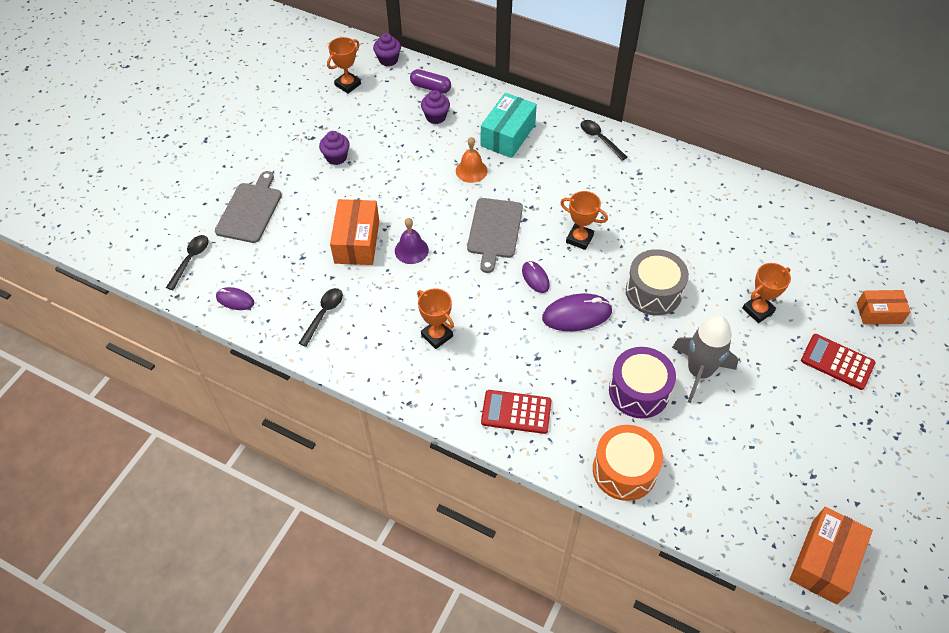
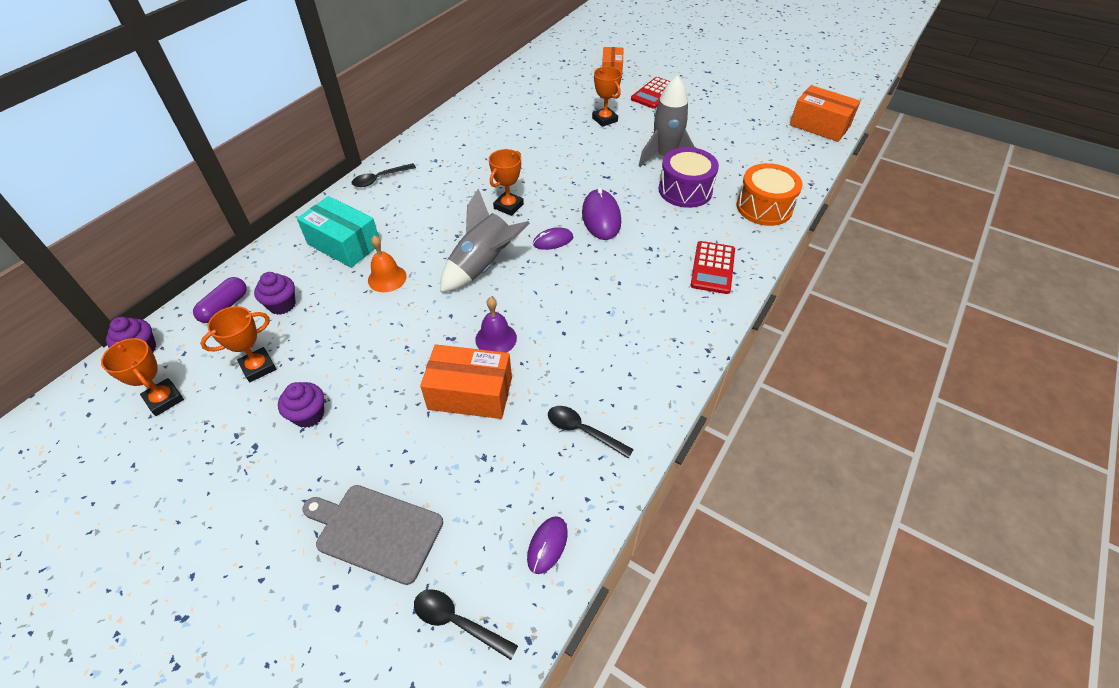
camera: 85 degrees left, 5 degrees down
orange trophy [417,288,454,349] -> orange trophy moved to [200,306,276,382]
grey cutting board [467,198,523,273] -> grey rocket [440,188,530,292]
grey drum [626,249,689,316] -> none

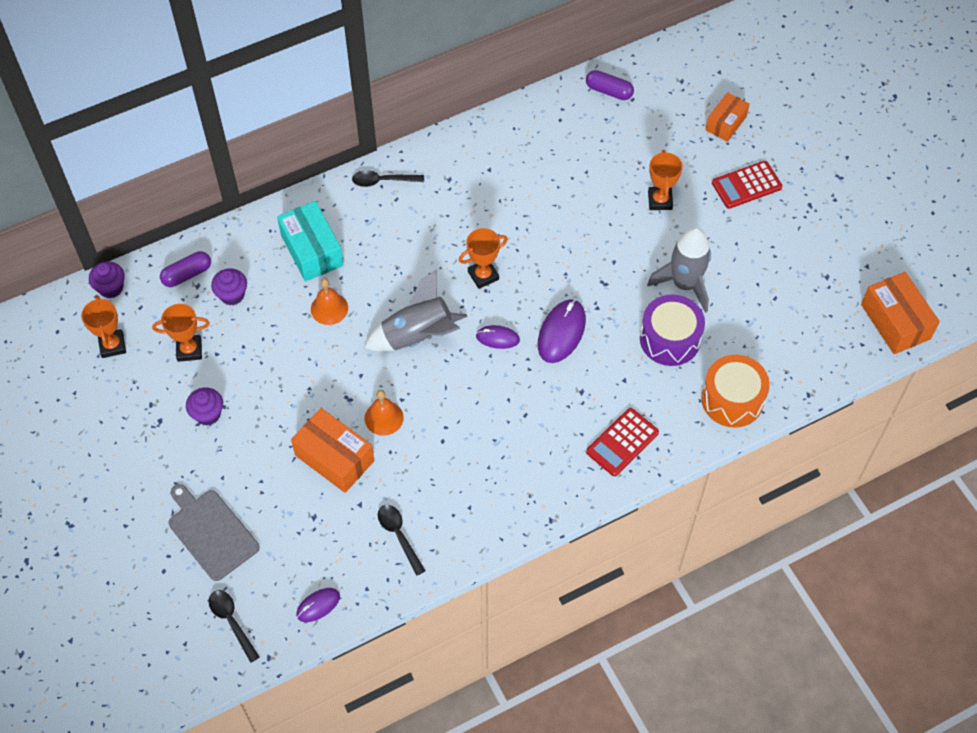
camera: 30 degrees right, 10 degrees up
purple bell [475,297,517,353] -> orange bell [364,390,404,436]
none -> purple capsule [586,70,634,100]

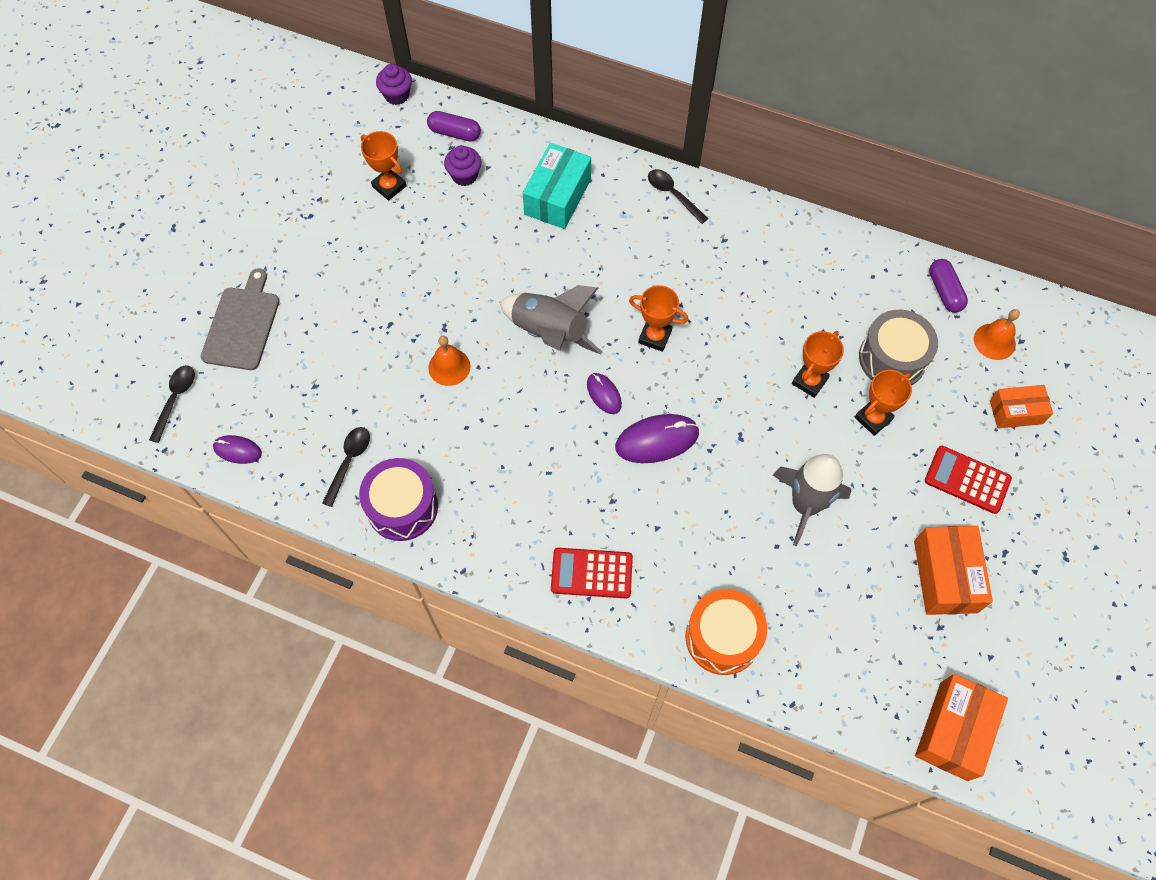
camera: 50 degrees right, 5 degrees up
orange trophy [81,296,126,358] -> orange trophy moved to [792,331,844,398]
purple cupcake [186,387,223,426] -> none
orange box [291,408,374,493] -> orange box moved to [914,526,993,615]
orange bell [311,278,348,325] -> orange bell moved to [974,309,1020,360]
purple drum [640,295,705,366] -> purple drum moved to [359,458,438,541]
none -> grey drum [859,310,938,385]

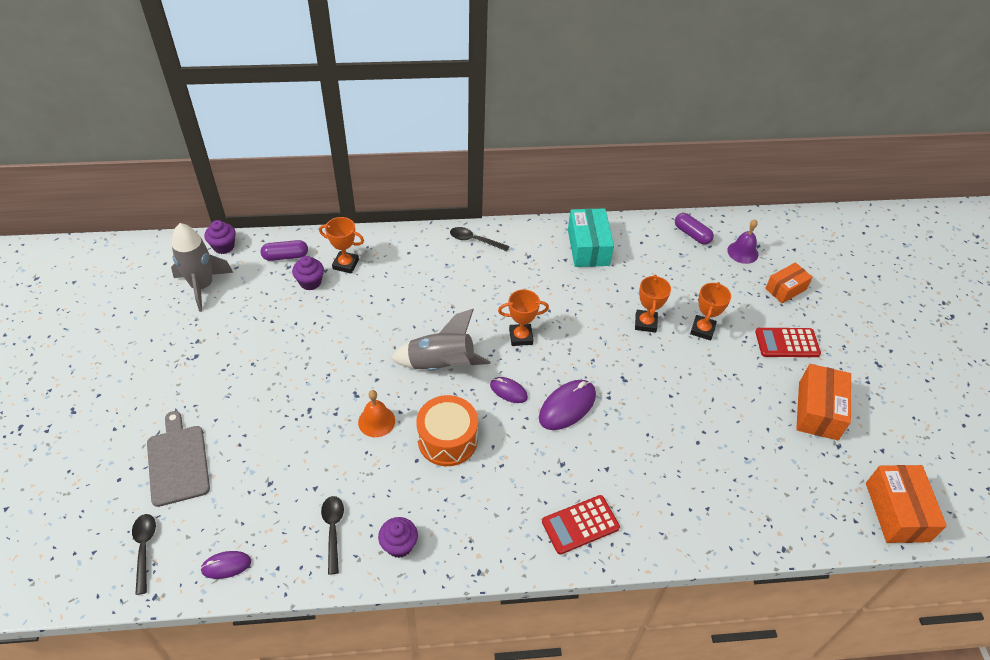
camera: 30 degrees left, 15 degrees down
purple drum [359,458,438,541] -> purple cupcake [378,517,418,558]
orange trophy [361,131,407,201] -> orange trophy moved to [319,217,364,274]
turquoise box [523,143,591,229] -> turquoise box moved to [568,208,614,267]
orange drum [686,589,767,675] -> orange drum moved to [416,395,478,466]
grey rocket [773,454,851,546] -> grey rocket moved to [171,223,233,312]
grey drum [859,310,938,385] -> none
orange box [914,526,993,615] -> orange box turned 45 degrees clockwise [796,364,851,440]
orange bell [974,309,1020,360] -> purple bell [727,219,758,264]

